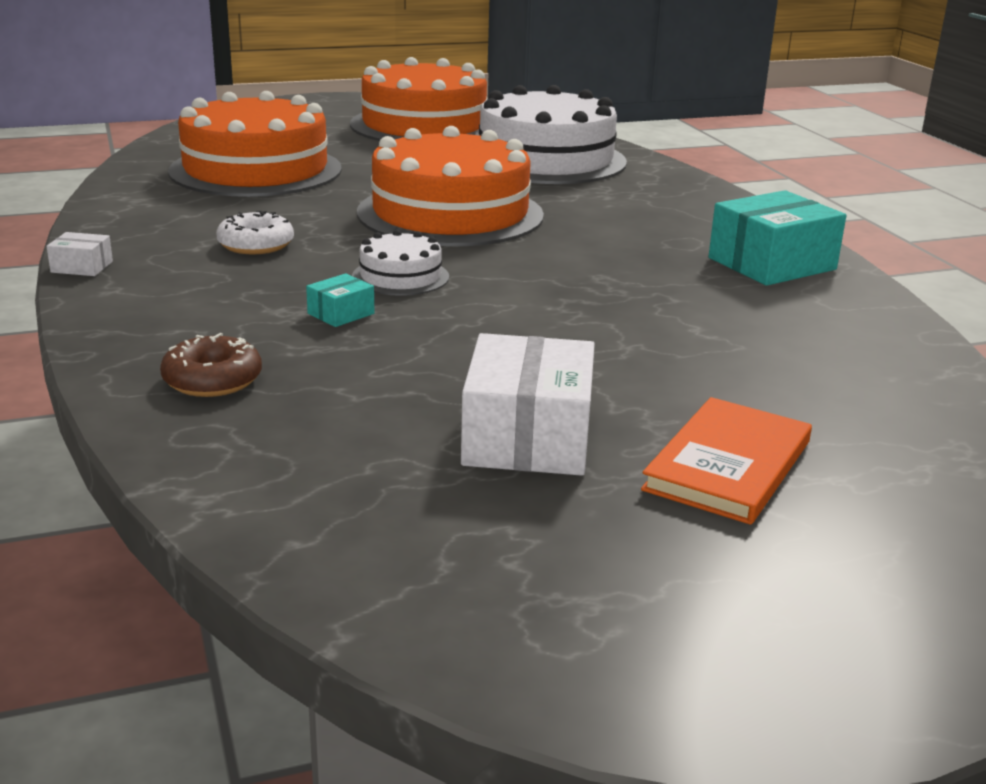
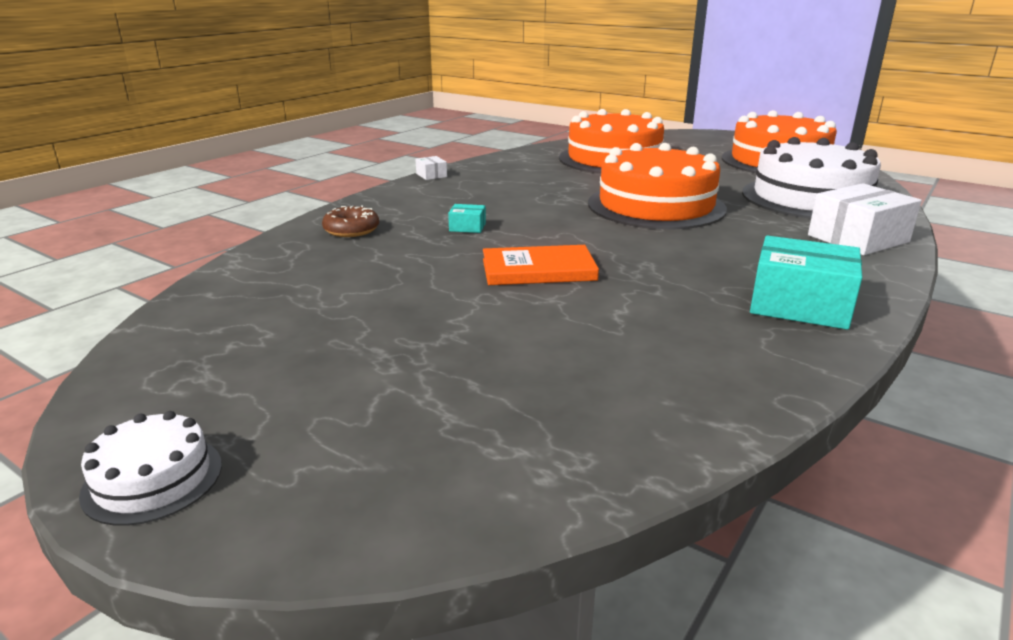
camera: 55 degrees right, 0 degrees up
white donut [216,211,294,254] -> none
white cake [352,230,449,296] -> white cake moved to [79,411,222,526]
white box [461,333,595,476] -> white box moved to [808,183,922,255]
orange book [641,397,812,525] -> orange book moved to [483,245,599,285]

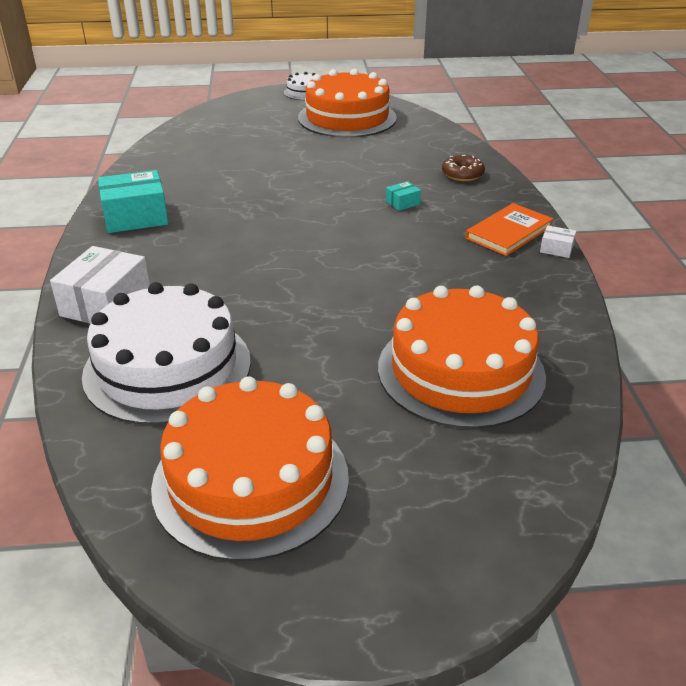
camera: 140 degrees right, 10 degrees up
orange book [483,245,599,285] -> orange book moved to [465,203,553,256]
orange cake [588,143,727,229] -> orange cake moved to [298,69,397,138]

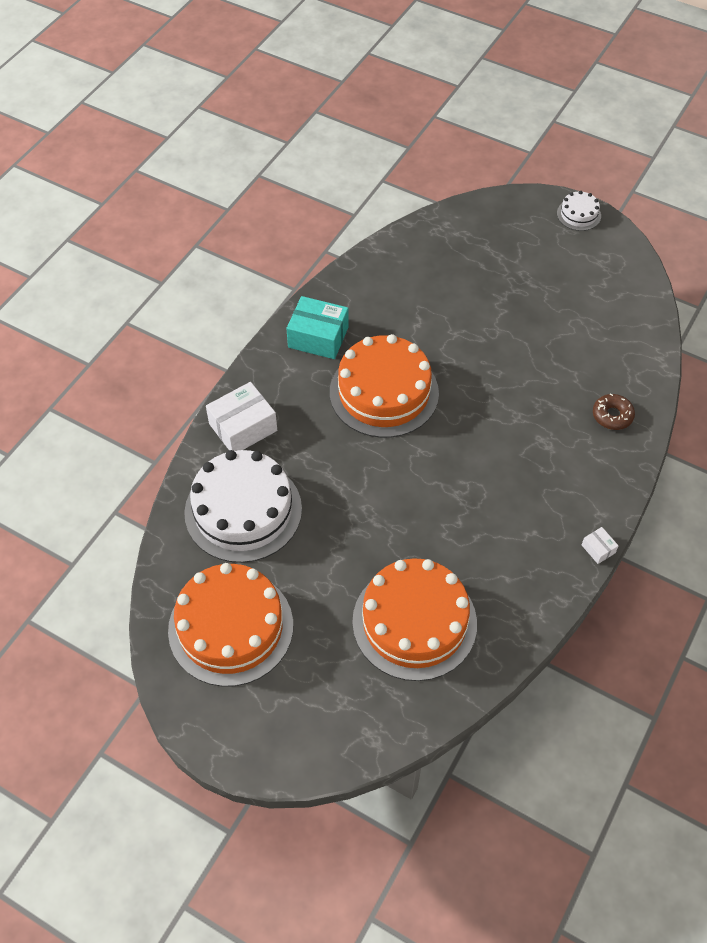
camera: 35 degrees right, 20 degrees up
orange cake [298,69,397,138] -> orange cake moved to [330,334,439,438]
turquoise box [386,181,421,211] -> none
orange book [465,203,553,256] -> none

